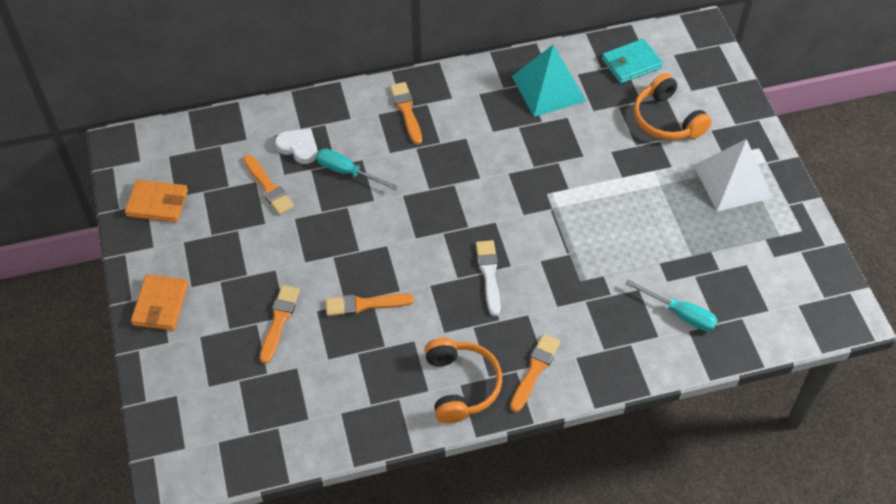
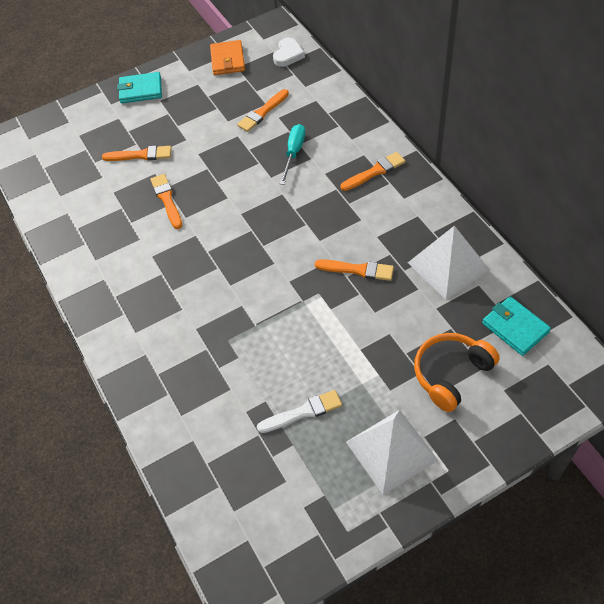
camera: 80 degrees right, 0 degrees up
orange wallet [131,274,189,330] -> turquoise wallet [117,72,162,104]
white heart [275,128,318,164] -> white heart moved to [273,38,305,67]
orange headphones [424,338,502,424] -> none
white brush [476,240,500,316] -> white brush moved to [257,390,342,433]
orange brush [510,334,560,412] -> orange brush moved to [315,259,394,281]
turquoise pyramid [512,44,586,117] -> white pyramid [408,226,490,300]
turquoise screwdriver [625,280,718,331] -> none

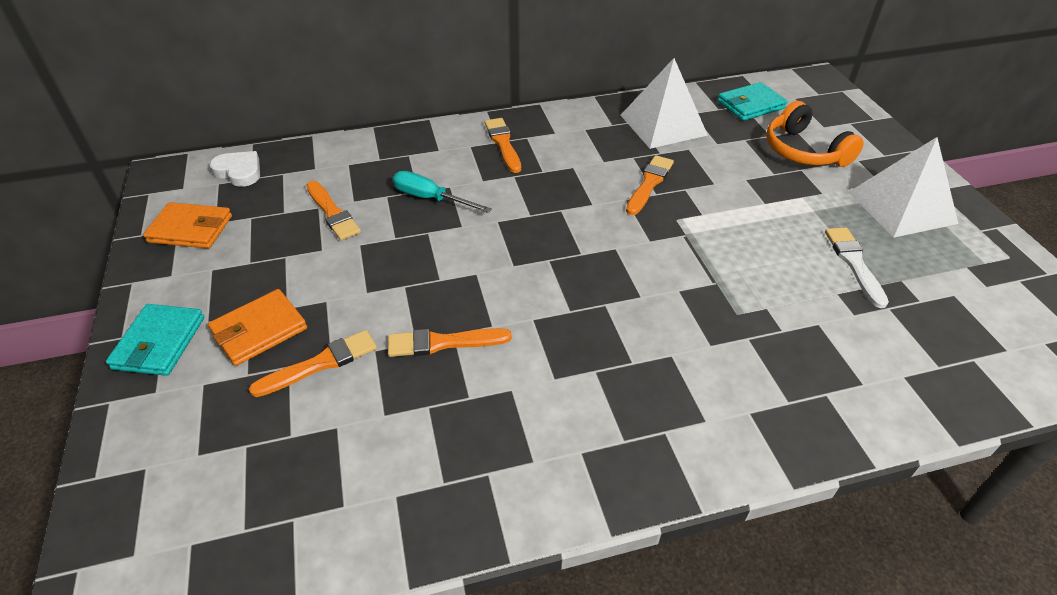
camera: 80 degrees left, 10 degrees down
orange brush [102,146,171,161] -> orange brush turned 45 degrees clockwise [249,330,377,397]
none -> orange wallet [208,289,307,366]

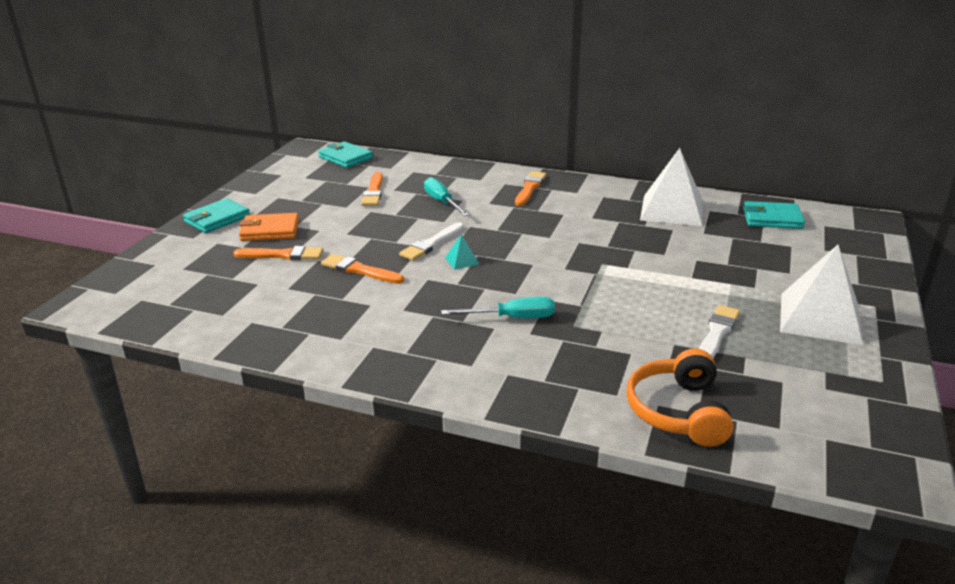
camera: 35 degrees right, 15 degrees down
orange wallet [143,202,232,249] -> none
white heart [210,151,260,187] -> turquoise wallet [318,141,373,168]
orange brush [626,155,674,215] -> none
orange headphones [766,101,864,167] -> orange headphones moved to [626,348,733,447]
none -> white brush [399,223,464,261]
none -> turquoise screwdriver [441,297,555,318]
none -> turquoise pyramid [445,234,479,270]

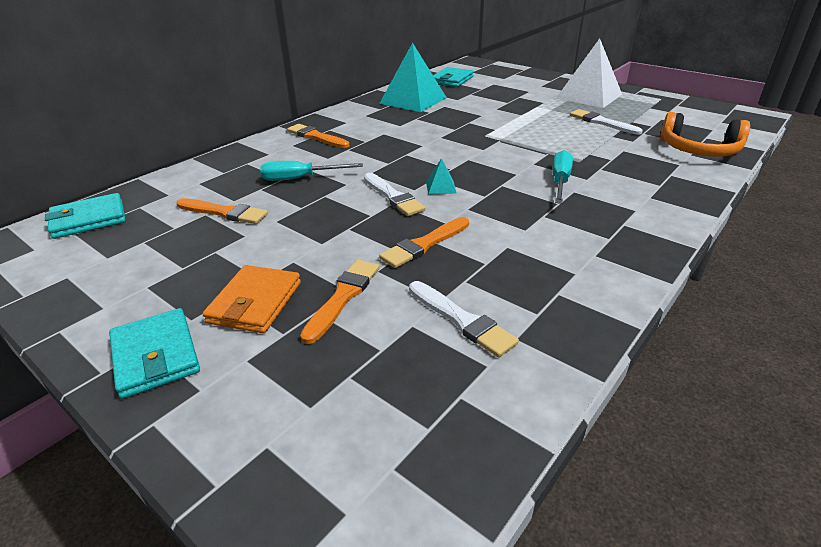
camera: 70 degrees left, 5 degrees up
white pyramid [640,148,703,226] -> turquoise pyramid [379,42,447,112]
none -> white brush [409,281,519,357]

